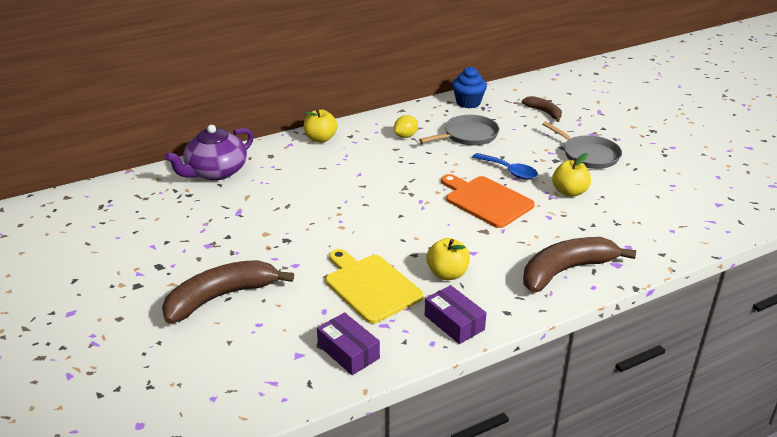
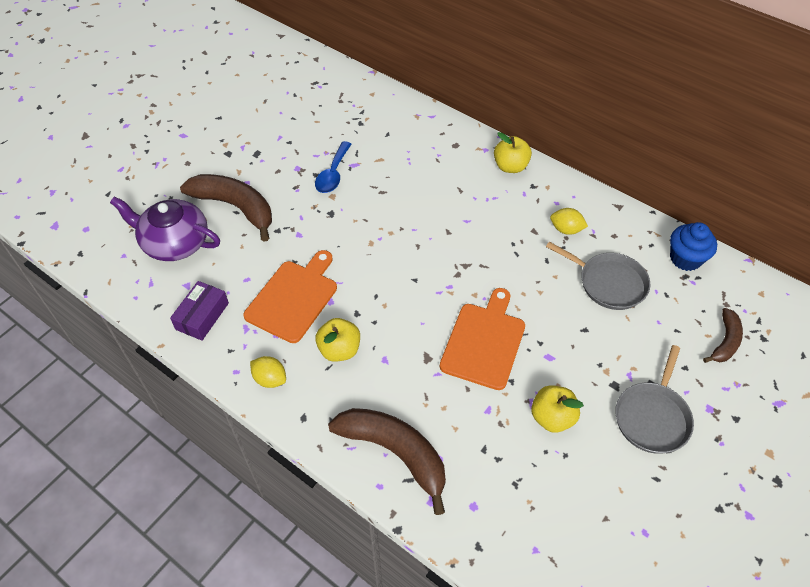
camera: 65 degrees right, 20 degrees up
purple teapot [164,125,254,180] -> purple teapot moved to [110,196,220,261]
yellow cutting board [326,249,423,324] -> orange cutting board [243,250,337,343]
purple box [425,285,486,344] -> yellow lemon [250,356,286,388]
blue spoon [472,153,538,179] -> blue spoon moved to [315,141,351,193]

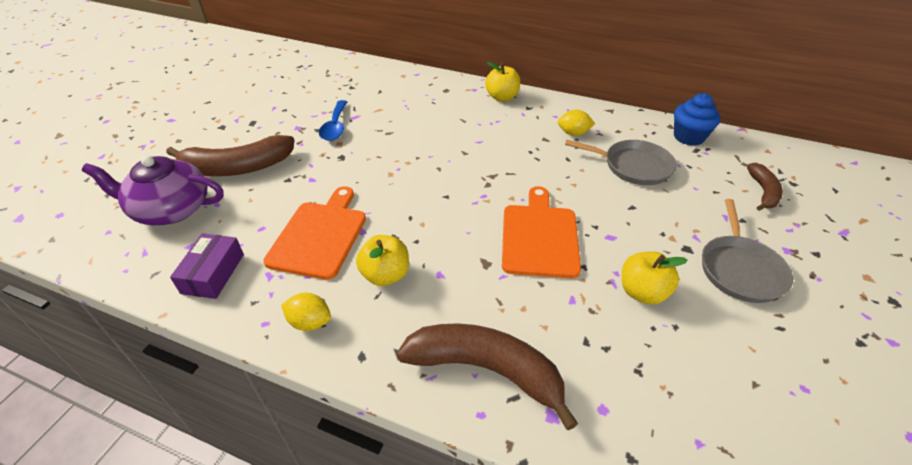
camera: 15 degrees left, 10 degrees down
brown banana [180,174,272,242] -> brown banana turned 150 degrees clockwise [166,135,295,176]

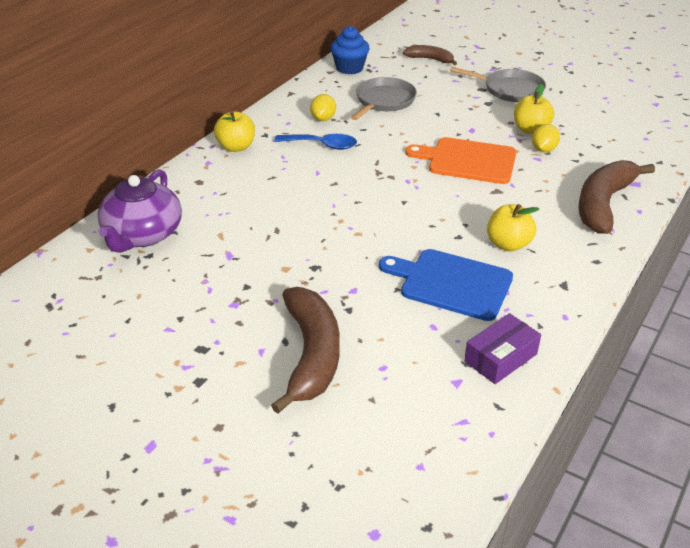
camera: 80 degrees left, 5 degrees down
purple teapot [82,155,224,225] -> purple teapot moved to [98,169,182,253]
purple box [170,233,244,299] -> purple box turned 60 degrees counterclockwise [464,313,541,384]
orange cutting board [264,186,366,280] -> blue cutting board [379,249,513,321]
yellow lemon [281,293,331,331] -> yellow lemon moved to [532,124,560,152]
blue spoon [319,100,347,141] -> blue spoon moved to [274,134,357,150]

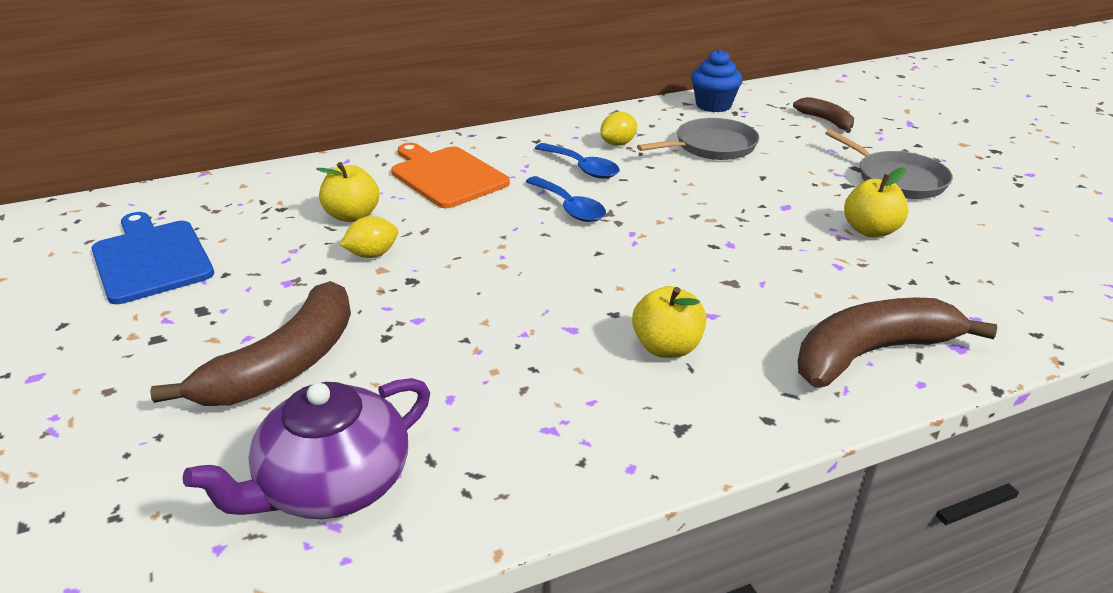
camera: 35 degrees right, 5 degrees down
purple teapot [98,169,182,253] -> purple teapot moved to [183,378,430,519]
yellow apple [214,110,255,152] -> yellow apple moved to [316,162,379,222]
blue cutting board [379,249,513,321] -> blue cutting board moved to [92,212,214,304]
orange cutting board [405,137,517,184] -> orange cutting board moved to [391,143,510,208]
purple box [464,313,541,384] -> none
yellow lemon [532,124,560,152] -> yellow lemon moved to [340,216,398,258]
none -> blue spoon [525,176,606,222]

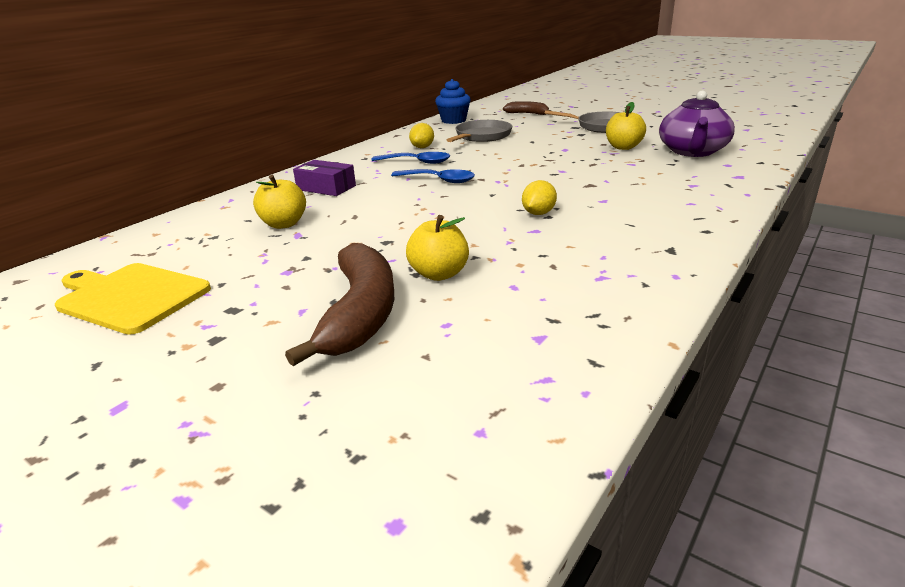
camera: 30 degrees left, 5 degrees down
blue cutting board [92,212,214,304] -> yellow cutting board [55,263,211,335]
purple teapot [183,378,430,519] -> purple teapot moved to [659,91,735,157]
yellow lemon [340,216,398,258] -> yellow lemon moved to [522,180,557,215]
orange cutting board [391,143,510,208] -> purple box [293,160,356,196]
yellow apple [632,286,706,358] -> yellow apple moved to [406,215,469,281]
brown banana [798,297,997,388] -> none

